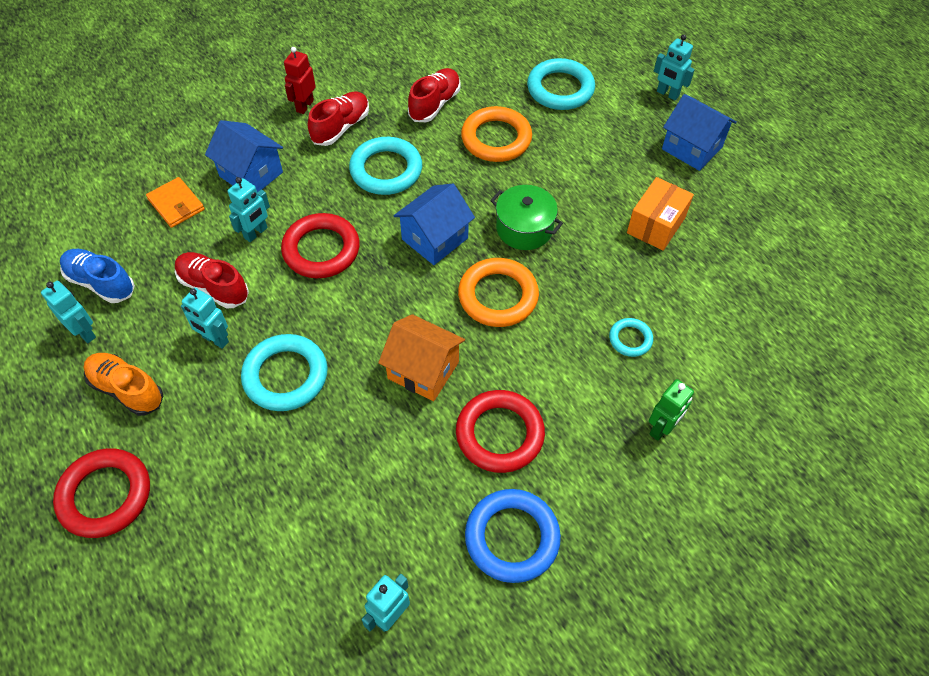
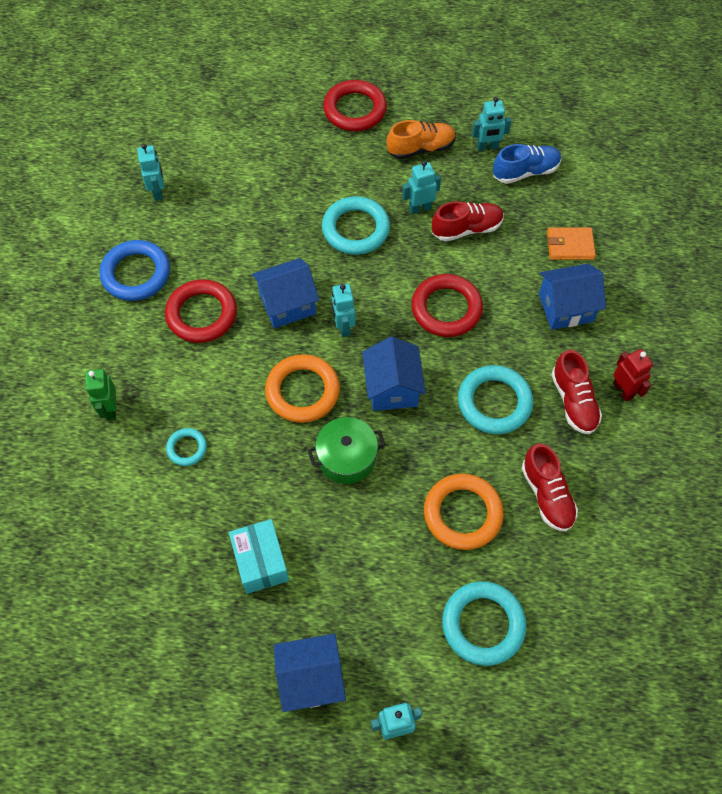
camera: 130 degrees right, 5 degrees up
turquoise robot [228,177,270,242] -> turquoise robot moved to [331,284,355,337]
orange house [378,314,465,401] -> blue house [252,258,319,328]
orange box [627,177,694,251] -> turquoise box [229,519,289,594]

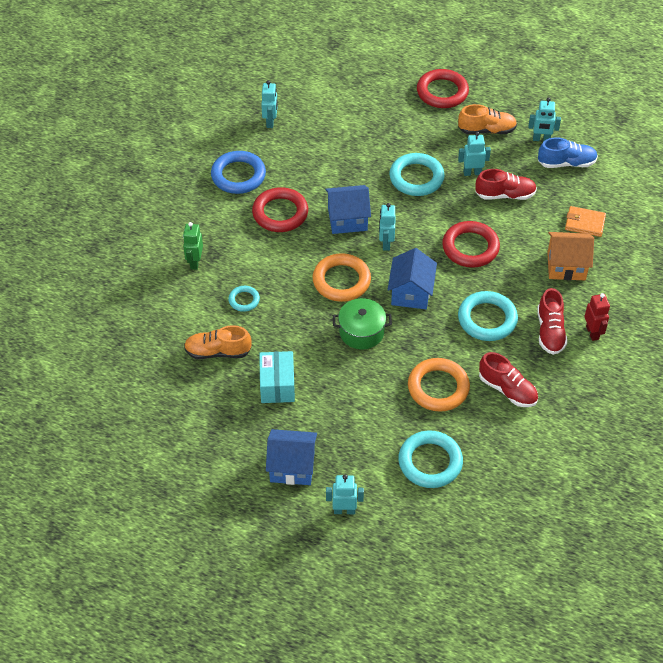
camera: 15 degrees right, 10 degrees down
red shoe [522,443,578,532] -> red shoe turned 45 degrees counterclockwise [479,352,538,407]
blue house [539,264,606,330] -> orange house [547,232,594,281]
none -> orange shoe [184,325,252,359]

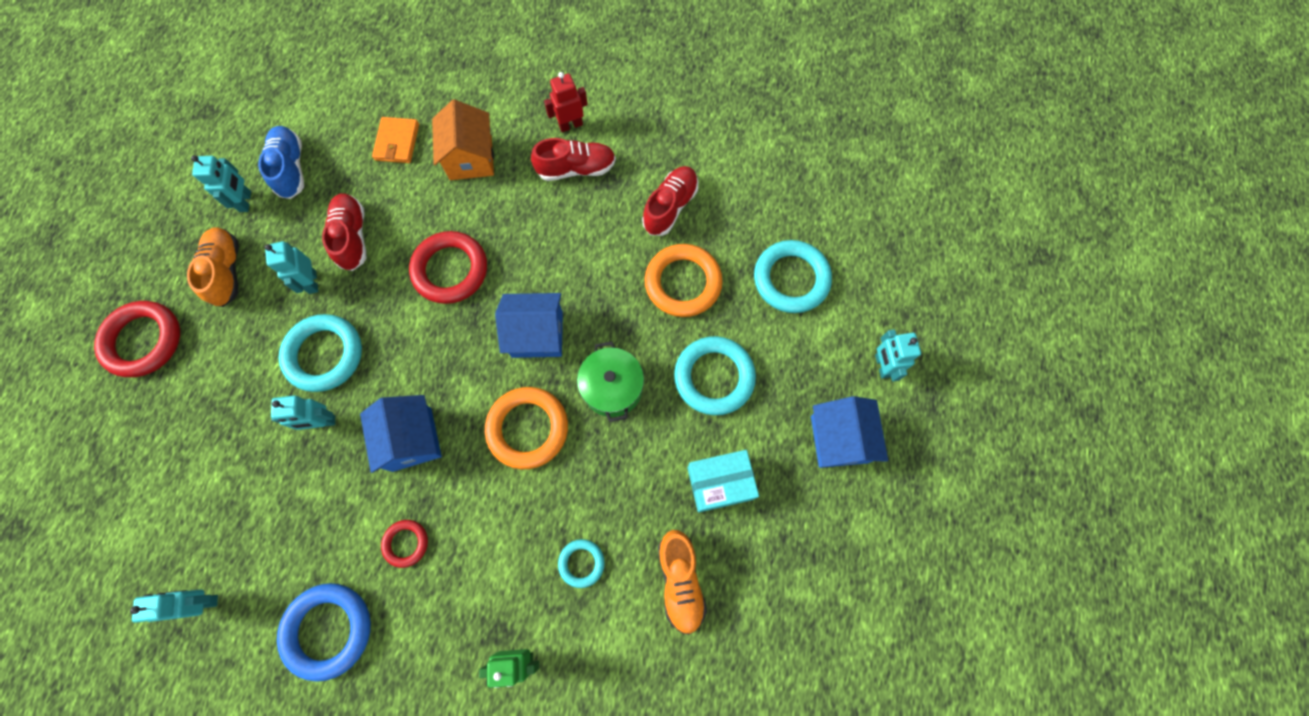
camera: 100 degrees left, 20 degrees up
red ring [252,187,308,232] -> red ring [381,520,428,568], size x0.53
turquoise robot [379,203,396,251] -> turquoise robot moved to [271,395,335,430]
turquoise ring [458,291,518,341] -> turquoise ring moved to [674,336,756,415]

